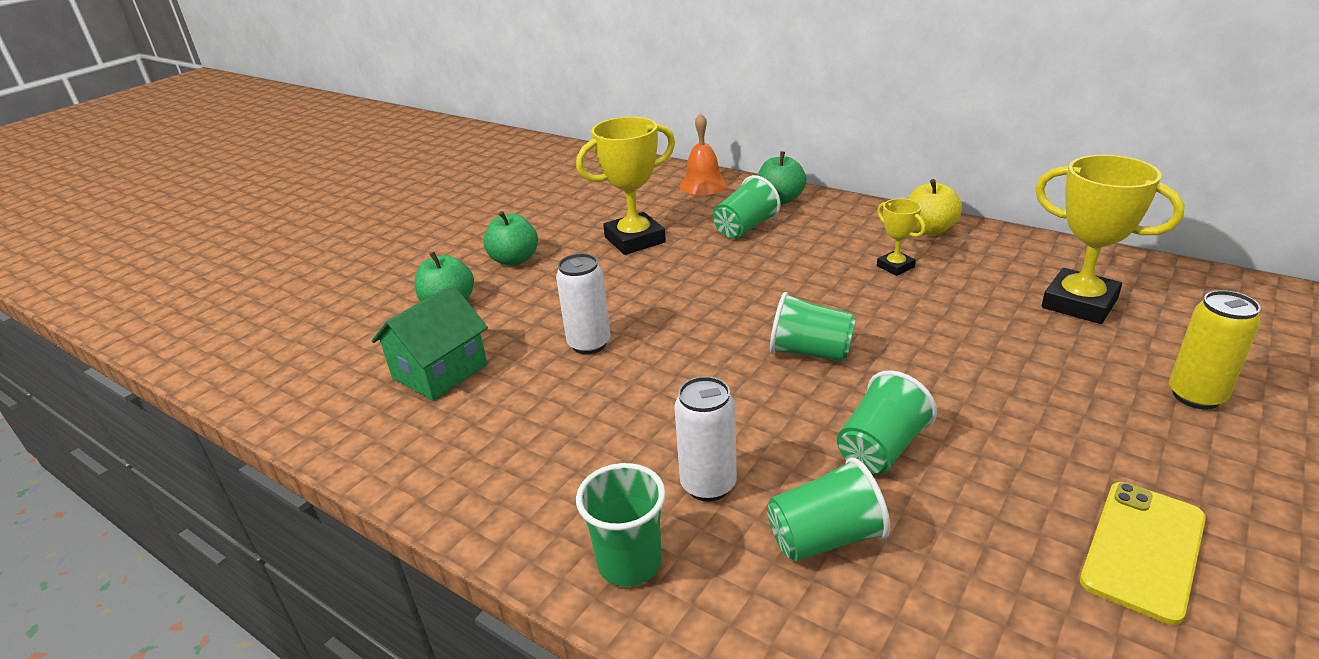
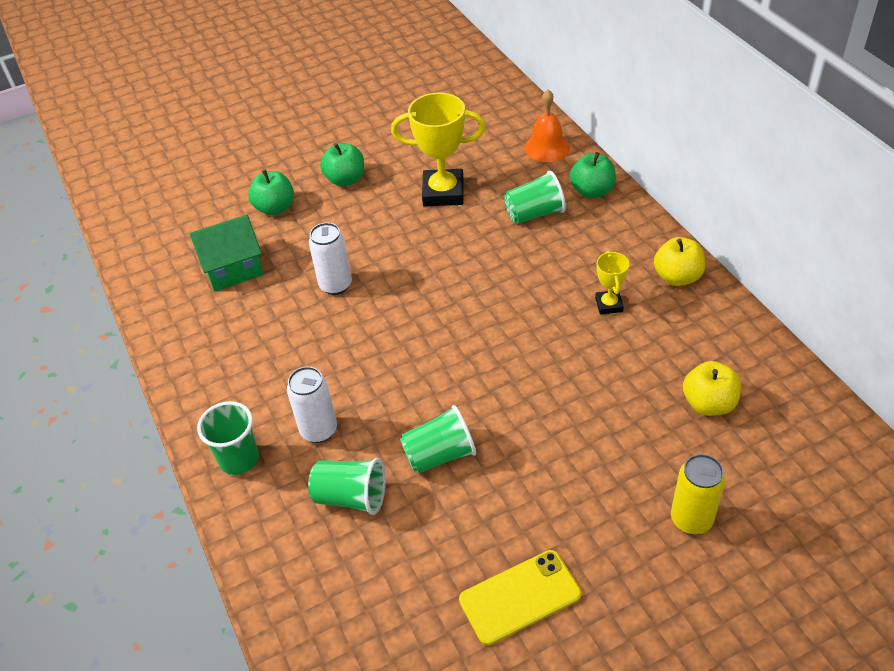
camera: 30 degrees right, 15 degrees up
green cup [770,292,856,362] -> none
yellow trophy [1035,155,1185,324] -> yellow apple [683,361,741,416]

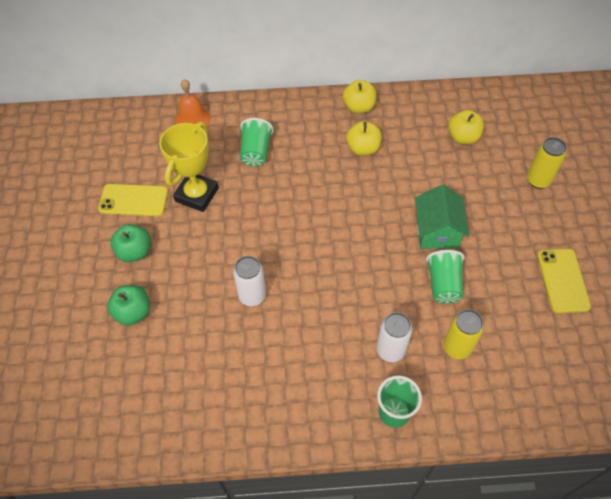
camera: 70 degrees left, 10 degrees up
green house [190,215,264,291] -> green house moved to [415,184,469,249]
green cup [308,458,386,515] -> yellow can [443,309,484,359]
green apple [570,152,616,198] -> none
yellow trophy [595,251,629,315] -> yellow apple [346,121,382,156]
none -> yellow phone [98,184,168,216]

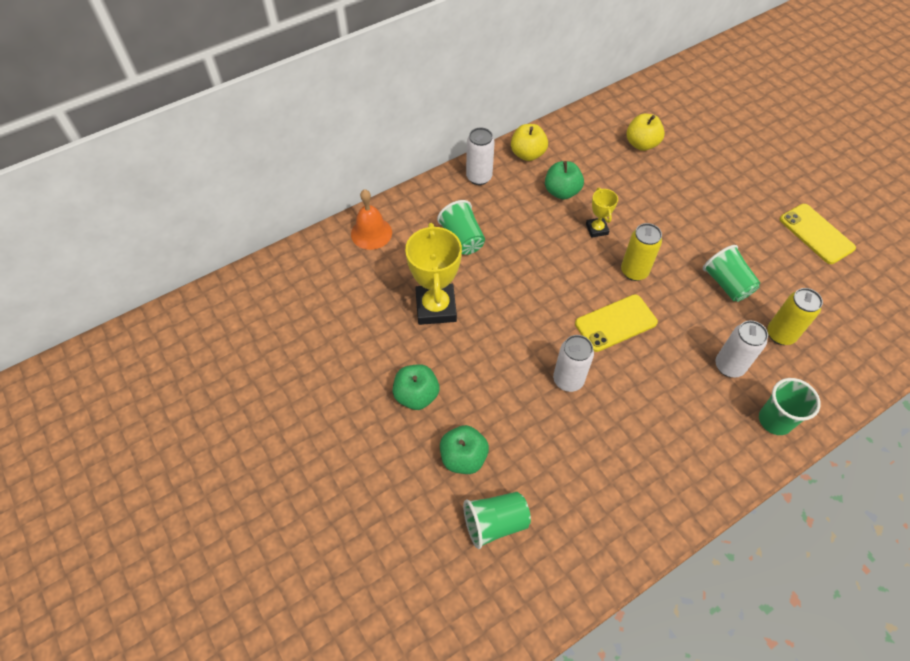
camera: 30 degrees left, 0 degrees up
yellow phone [98,184,168,216] -> yellow phone moved to [575,294,658,352]
yellow apple [346,121,382,156] -> green apple [545,161,584,200]
green house [415,184,469,249] -> none
yellow can [527,137,567,189] -> yellow can moved to [621,223,662,281]
none -> green cup [463,492,531,549]
none -> white can [466,127,495,185]
none -> yellow trophy [586,187,618,238]

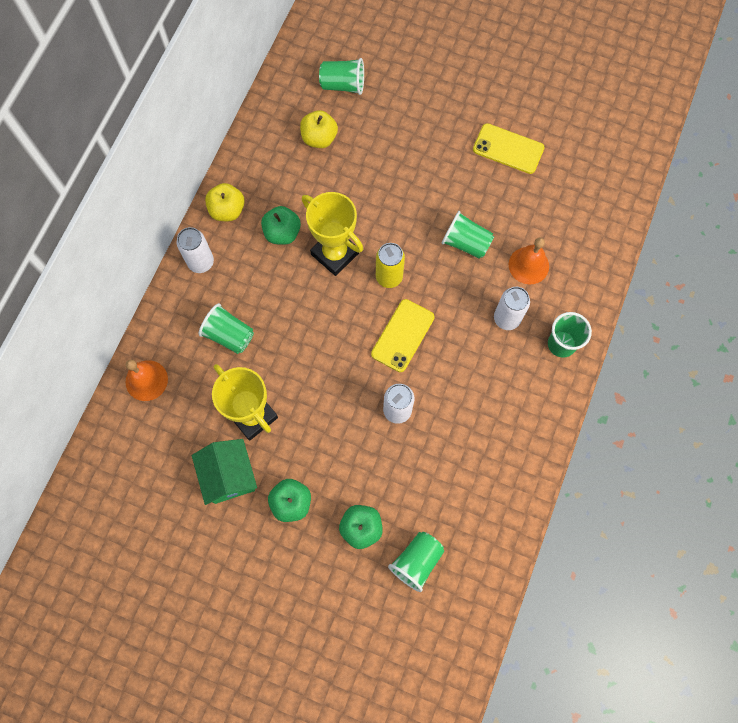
camera: 35 degrees left, 15 degrees up
yellow trophy [586,187,618,238] -> yellow trophy [302,192,363,276], size x1.94
yellow can [767,288,823,345] -> orange bell [509,237,549,284]
none -> green house [192,439,257,505]
none -> green cup [319,58,364,95]

